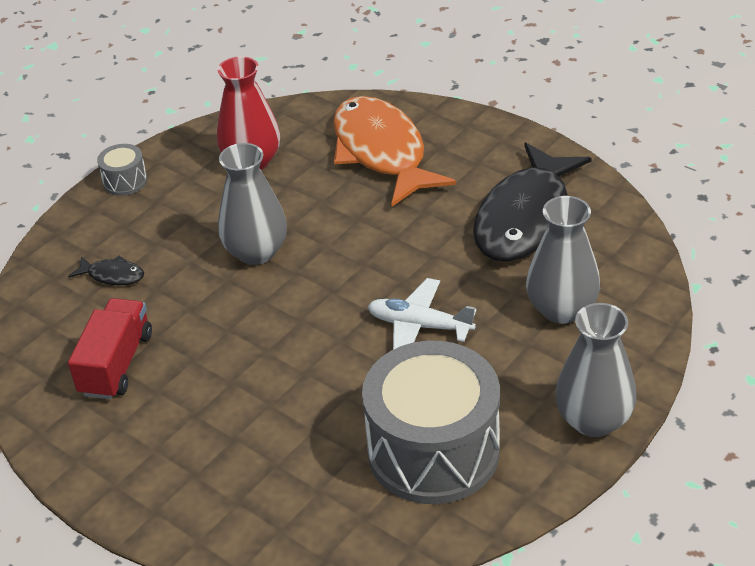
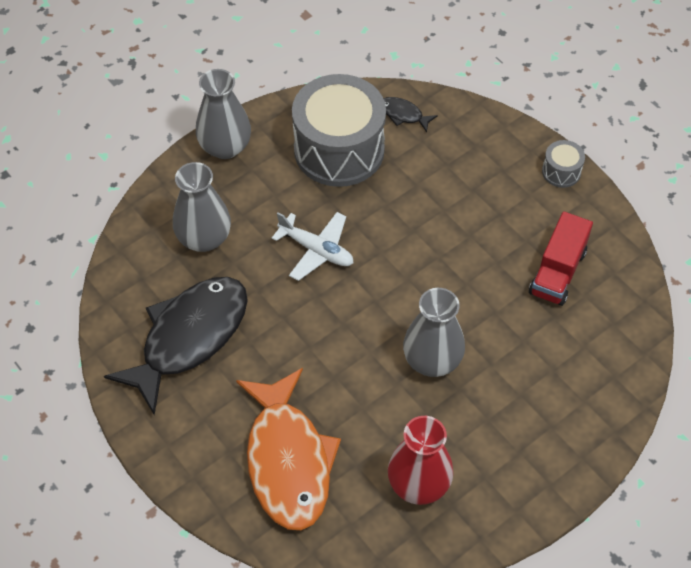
camera: 170 degrees left, 15 degrees up
black fish [68,255,144,285] -> black fish moved to [383,97,438,132]
grey drum [97,144,147,196] -> grey drum moved to [542,140,585,188]

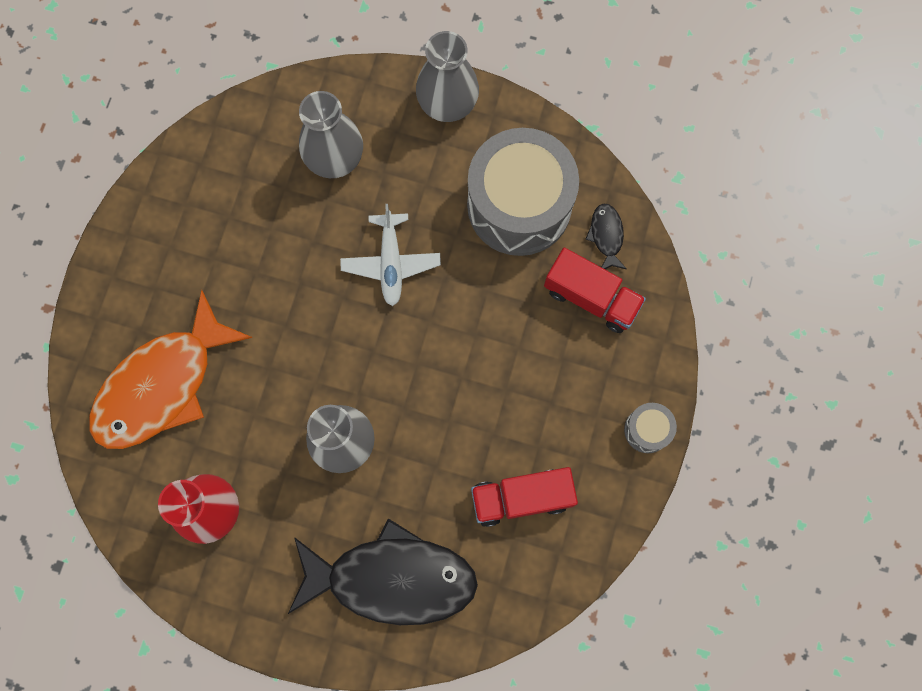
camera: 55 degrees right, 20 degrees up
black fish [104,277,248,415] -> black fish moved to [288,518,478,625]
none -> red truck [544,248,646,333]

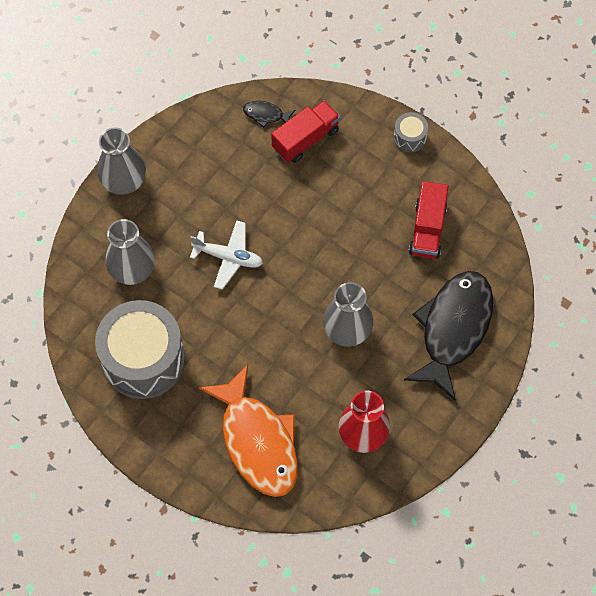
camera: 70 degrees left, 10 degrees down
grey drum [467,128,579,256] -> grey drum moved to [95,300,185,399]

